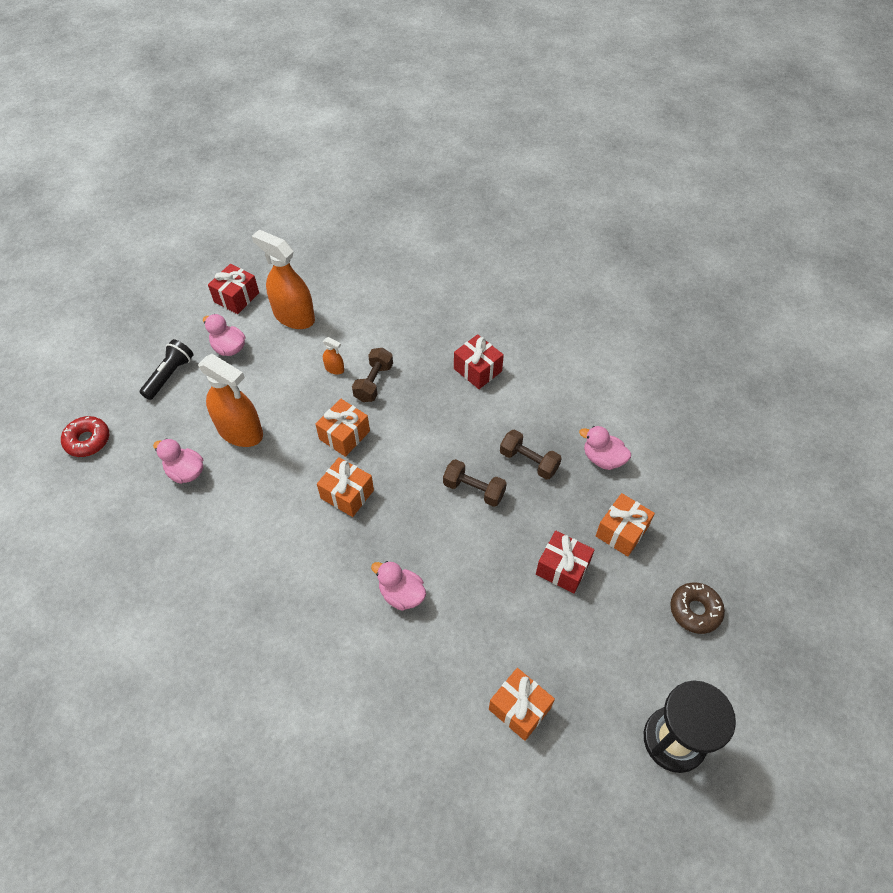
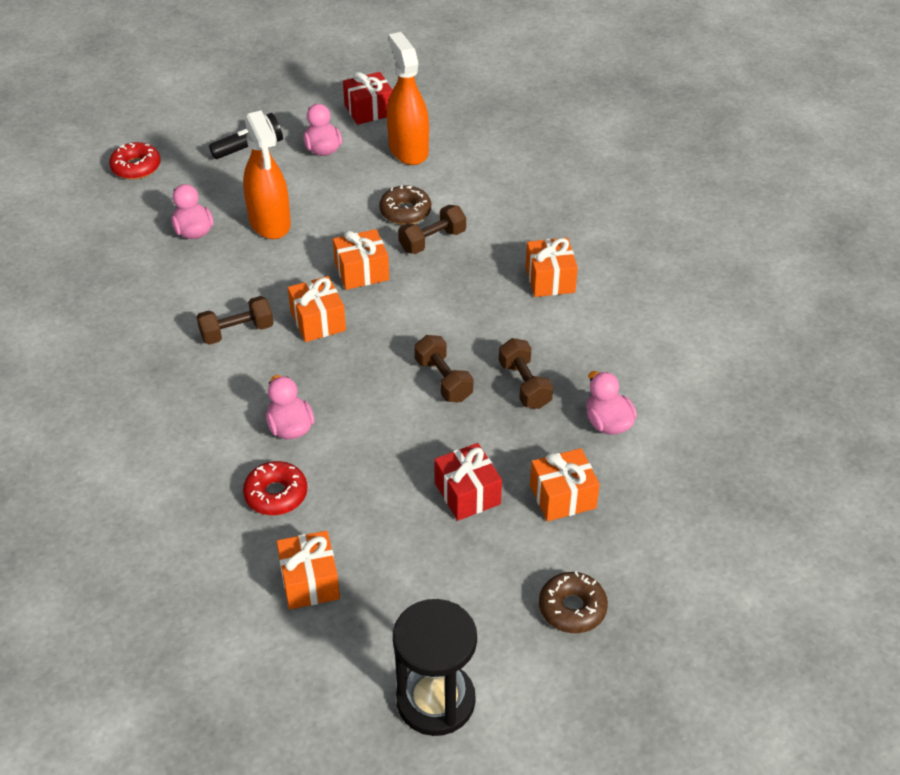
camera: 35 degrees right, 10 degrees down
orange spray bottle [323,337,344,374] -> brown donut [379,185,431,225]
red gift [454,334,504,389] -> orange gift [526,238,578,297]
none -> brown dumbbell [196,296,274,345]
none -> red donut [243,461,307,515]

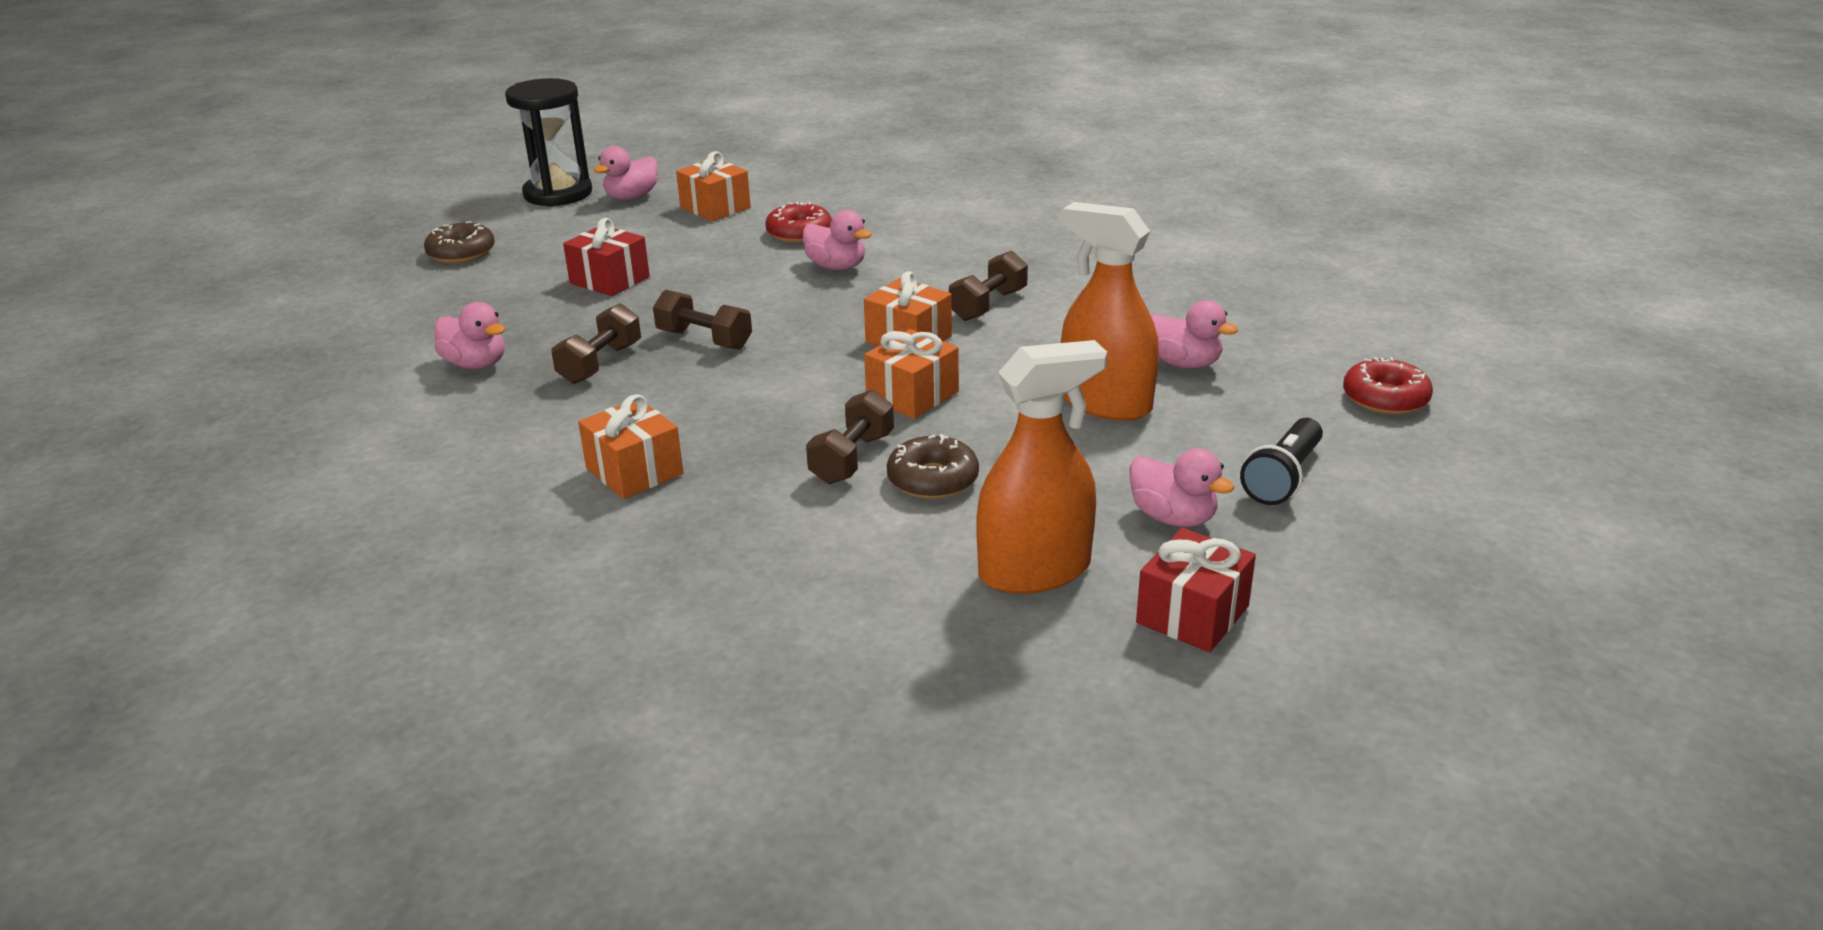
camera: 150 degrees right, 15 degrees down
orange spray bottle [387,32,429,165] -> orange spray bottle turned 60 degrees counterclockwise [976,340,1107,594]
brown dumbbell [499,338,553,409] -> brown dumbbell turned 75 degrees clockwise [551,303,641,384]
orange gift [530,448,600,521] -> none
none -> pink duck [593,146,658,200]

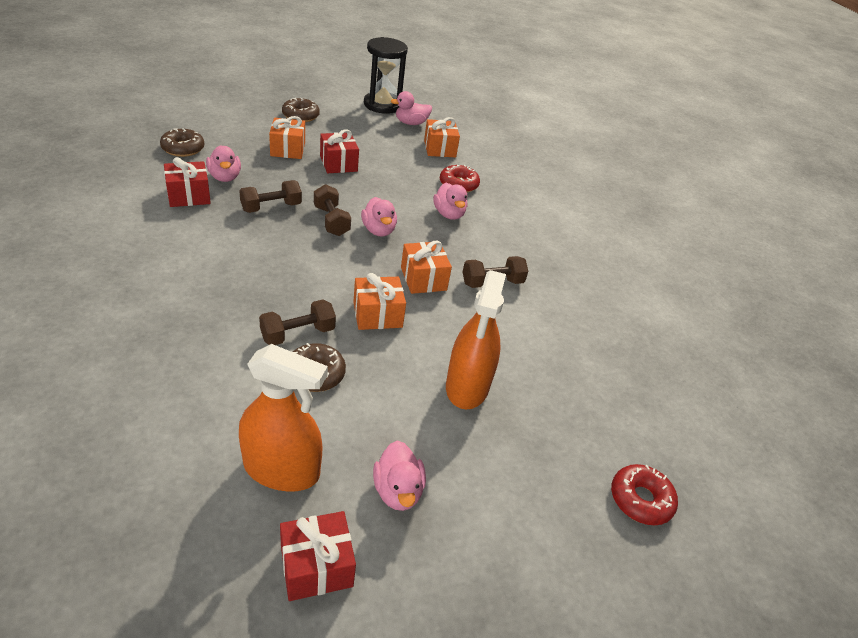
camera: 30 degrees right, 10 degrees up
orange gift [578,394,683,499] -> orange gift moved to [269,116,305,159]
orange spray bottle [1061,202,1159,421] -> orange spray bottle turned 150 degrees counterclockwise [446,270,506,410]
pink duck [1150,300,1238,368] -> pink duck moved to [361,197,397,237]
black flashlight [1240,418,1323,505] -> none
none -> brown donut [160,128,205,157]
none -> red gift [164,157,211,207]

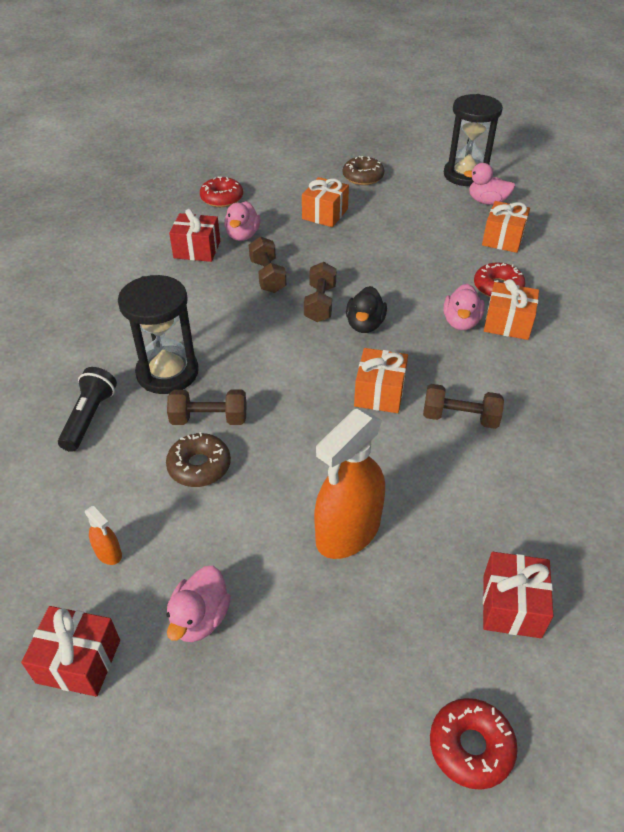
camera: 35 degrees right, 5 degrees up
brown donut [160,128,205,157] -> red donut [200,176,243,207]
brown dumbbell [239,180,302,213] -> brown dumbbell turned 75 degrees clockwise [249,236,287,293]
orange spray bottle [239,344,328,492] -> orange spray bottle [85,506,122,565], size x0.42
red gift [320,129,359,173] -> red gift moved to [483,552,554,638]
orange gift [353,273,406,330] -> orange gift moved to [484,279,539,340]
pink duck [361,197,397,237] -> black duck [346,286,387,333]
none -> black flashlight [58,367,117,452]
none -> black hourglass [118,275,199,394]

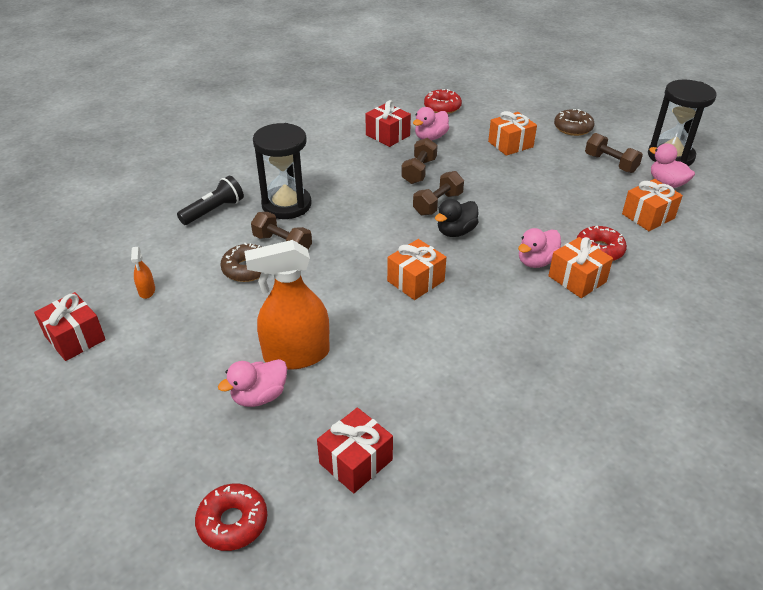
camera: 35 degrees right, 5 degrees down
pink duck [166,566,231,642] -> pink duck moved to [218,359,287,407]
brown dumbbell [423,384,504,429] -> brown dumbbell moved to [585,133,643,173]

